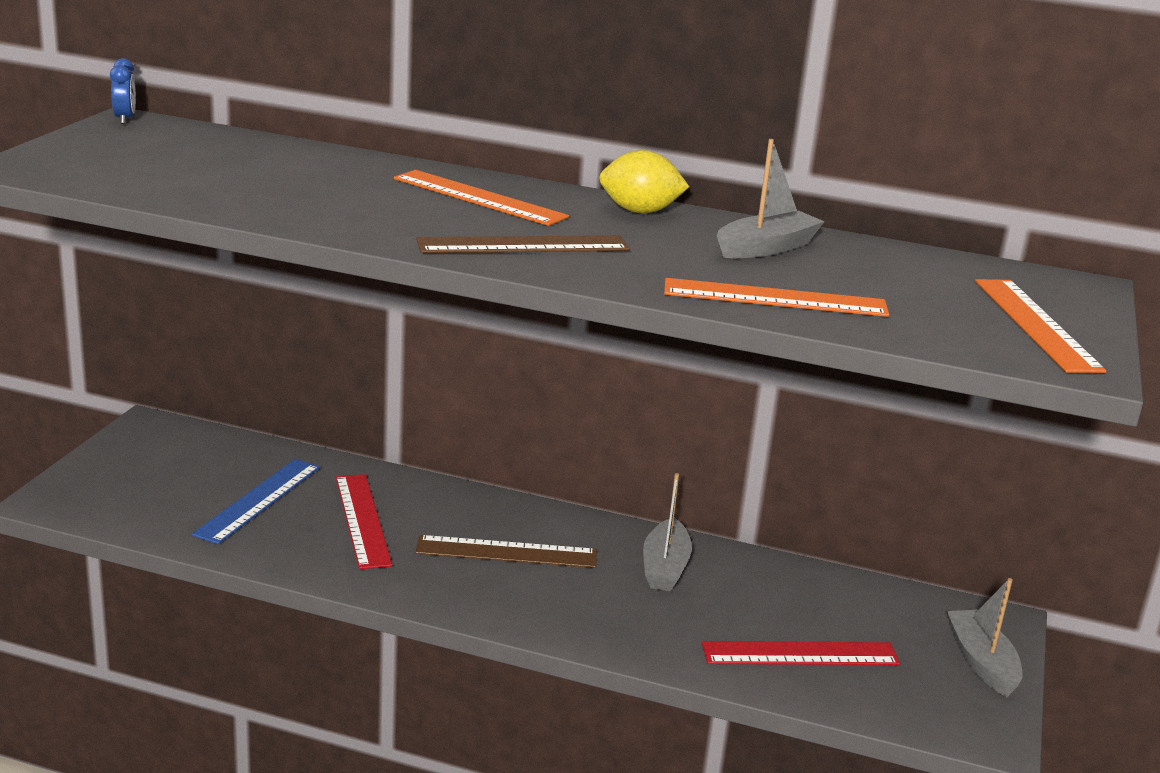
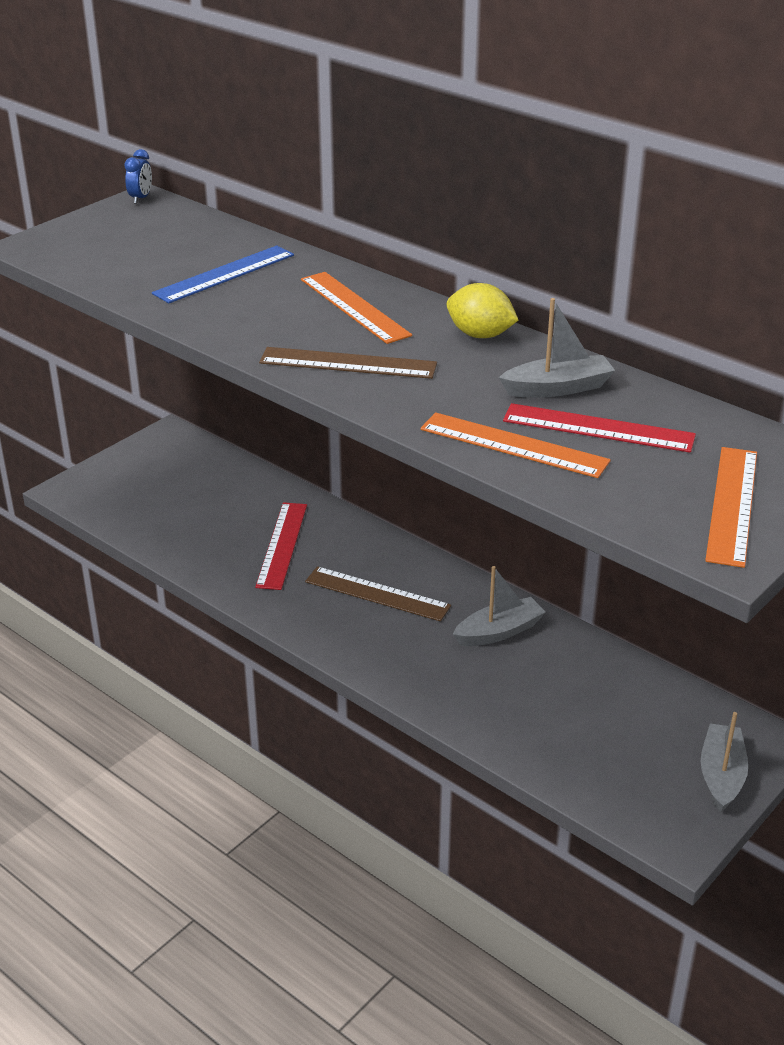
camera: 25 degrees right, 10 degrees up
blue ruler [192,459,320,544] -> blue ruler moved to [152,245,294,303]
grey boat [643,473,692,591] -> grey boat turned 150 degrees counterclockwise [453,566,545,646]
red ruler [702,641,900,665] -> red ruler moved to [503,403,696,453]

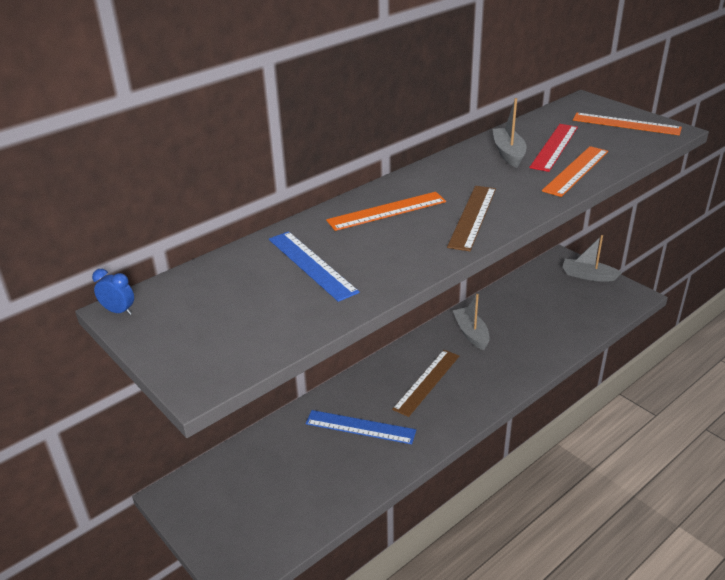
camera: 80 degrees left, 0 degrees up
red ruler [255,502,307,590] -> blue ruler [305,410,416,444]
yellow lemon [447,283,518,338] -> none

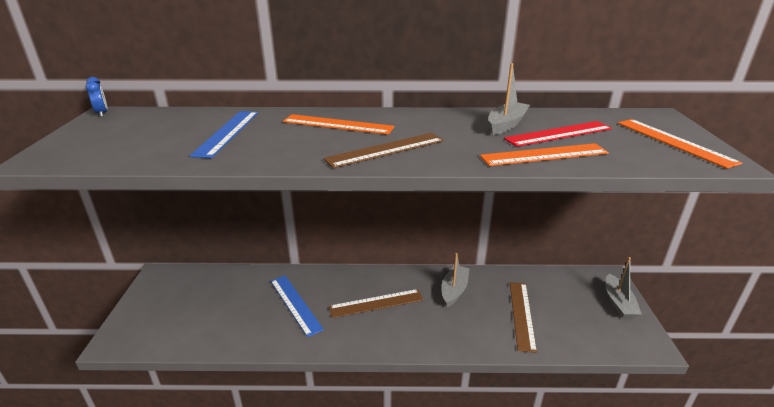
camera: 40 degrees right, 5 degrees down
grey boat [563,235,622,282] -> grey boat turned 150 degrees counterclockwise [606,257,642,319]
none -> brown ruler [510,282,537,353]

